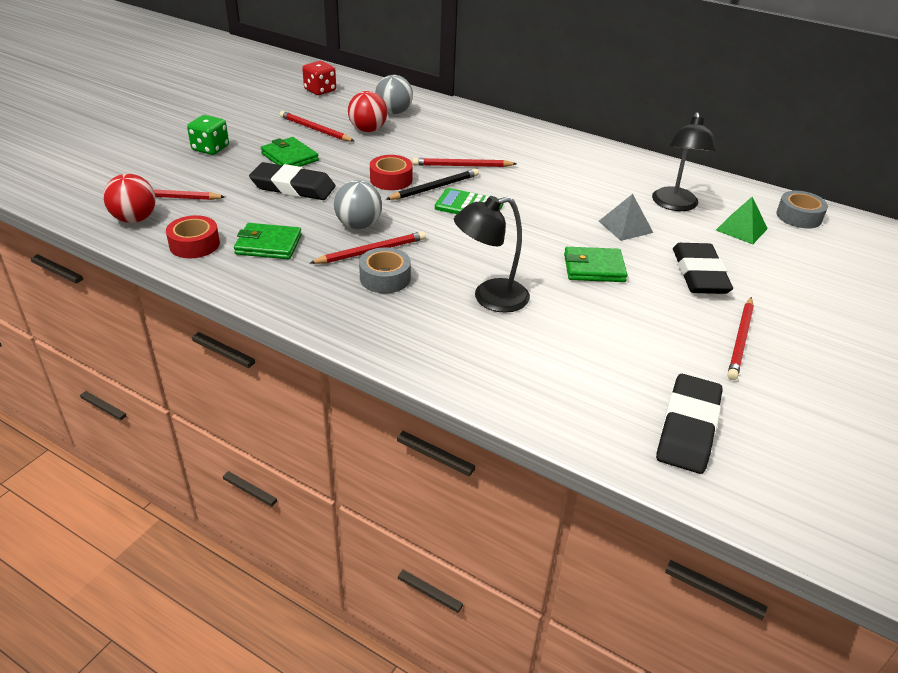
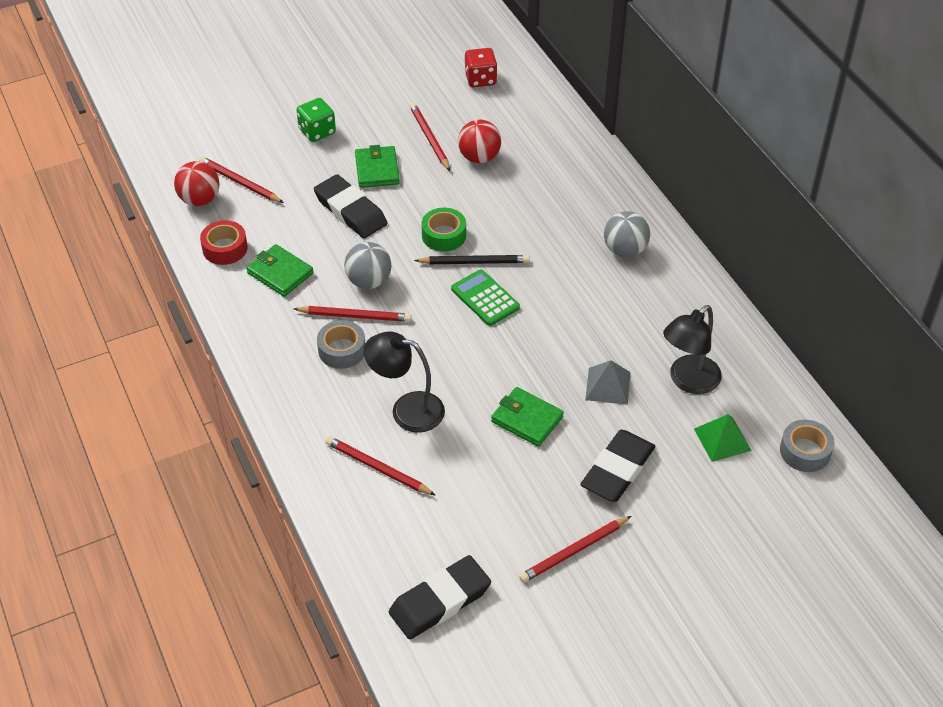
camera: 35 degrees right, 10 degrees up
red tape [370,155,413,190] -> green tape [421,208,466,252]
grey ball [375,75,413,114] -> grey ball moved to [604,211,650,257]
red pencil [413,158,517,167] -> red pencil moved to [326,436,435,495]

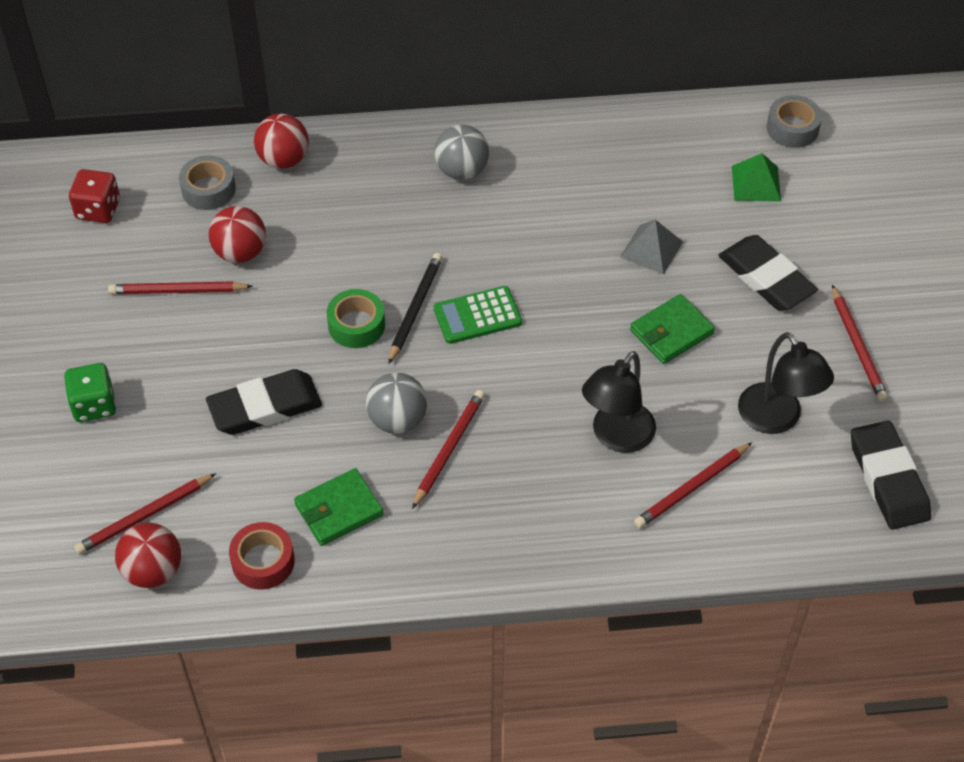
camera: 70 degrees left, 5 degrees up
grey tape [317,320,365,369] -> grey tape moved to [179,155,236,210]
green wallet [355,145,400,188] -> none
black lamp [663,305,722,394] -> black lamp moved to [738,332,834,434]
none -> red ball [254,114,309,169]

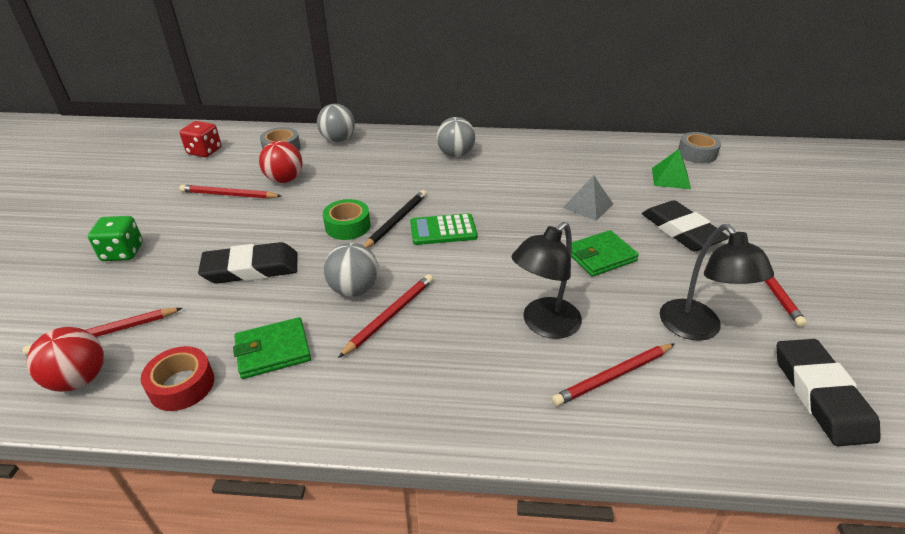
camera: 10 degrees right, 15 degrees down
red ball [254,114,309,169] -> grey ball [317,104,355,142]

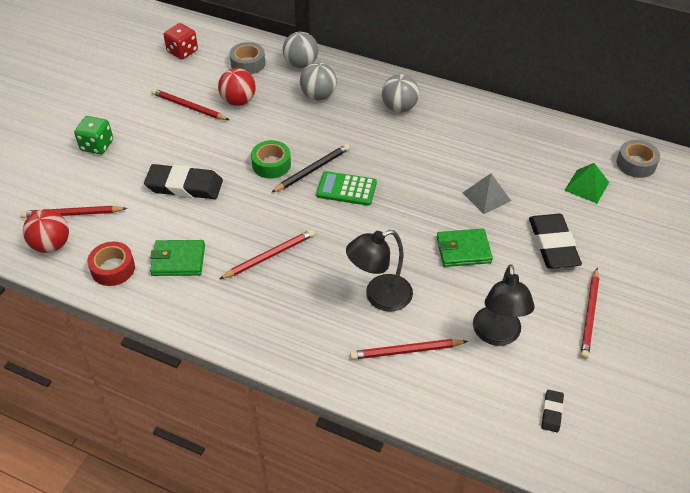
camera: 20 degrees right, 10 degrees up
grey ball [324,243,379,297] -> grey ball moved to [300,63,337,100]
black eraser [777,339,881,446] -> black eraser [541,390,564,432], size x0.47

